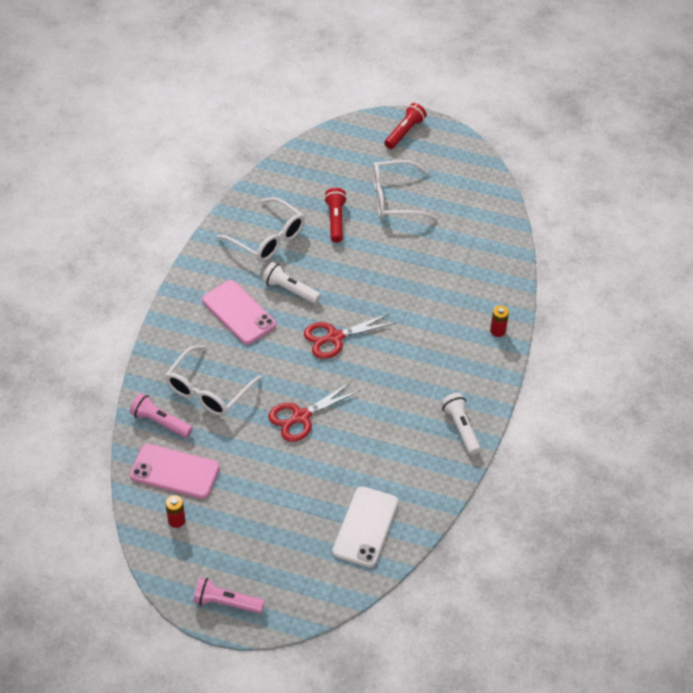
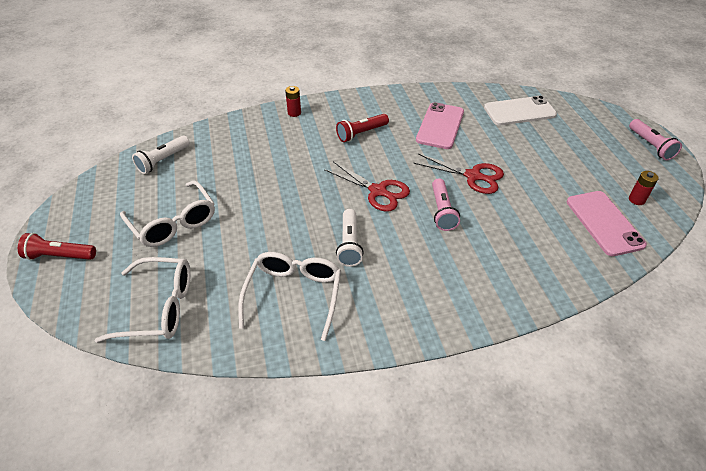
camera: 120 degrees left, 5 degrees down
pink flashlight [130,393,193,438] -> pink flashlight moved to [432,178,460,231]
white glasses [165,345,262,416] -> white glasses moved to [94,257,191,343]
pink phone [202,280,276,345] -> pink phone moved to [416,102,464,149]
red flashlight [324,188,347,243] -> red flashlight moved to [336,114,389,142]
white flashlight [441,393,481,455] -> white flashlight moved to [132,136,190,174]

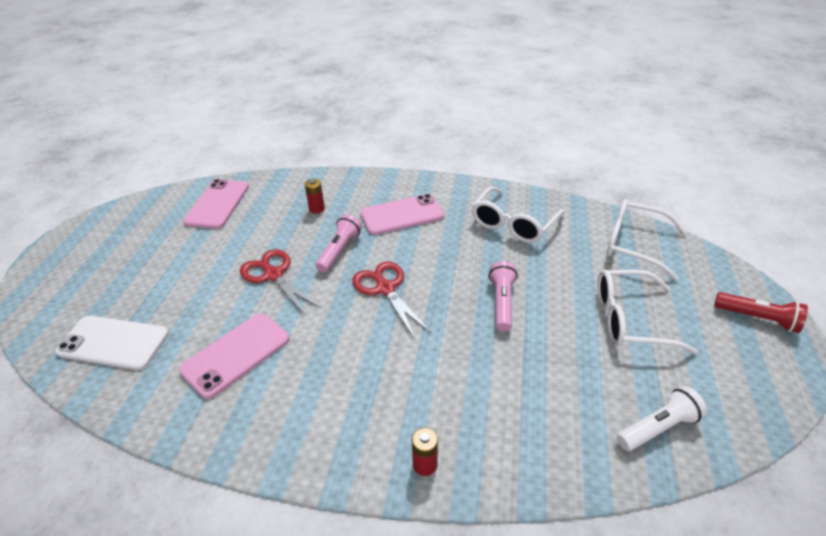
camera: 155 degrees left, 5 degrees down
white glasses [120,180,215,247] -> white glasses turned 75 degrees counterclockwise [597,270,698,354]
red flashlight [336,114,389,142] -> none
white flashlight [336,209,364,267] -> none
pink flashlight [629,119,682,160] -> pink flashlight moved to [488,261,518,332]
red battery [629,171,658,205] -> red battery moved to [305,179,325,214]
none -> pink phone [360,194,444,235]

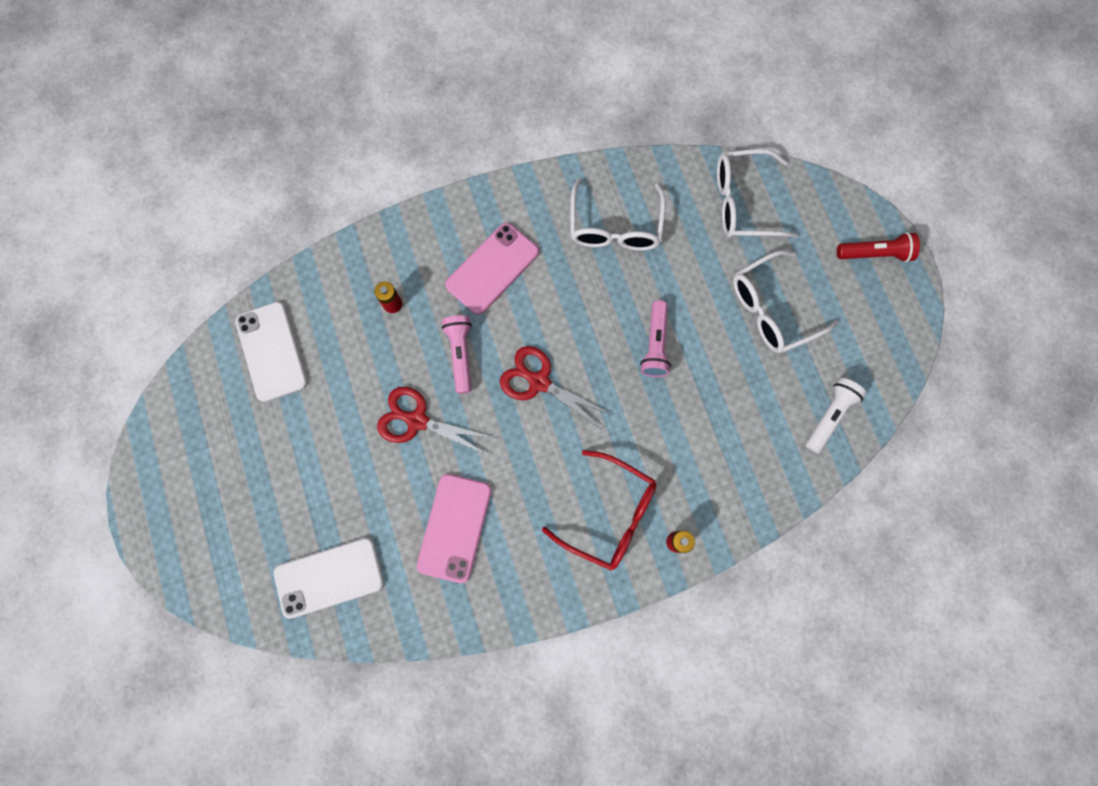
camera: 30 degrees left, 35 degrees up
pink phone [184,179,249,229] -> white phone [235,302,308,402]
pink flashlight [488,261,518,332] -> pink flashlight turned 150 degrees counterclockwise [640,300,671,377]
none -> red glasses [542,450,657,571]

